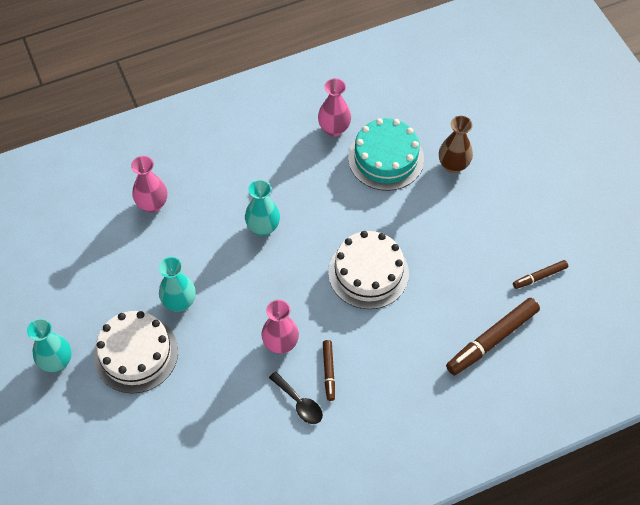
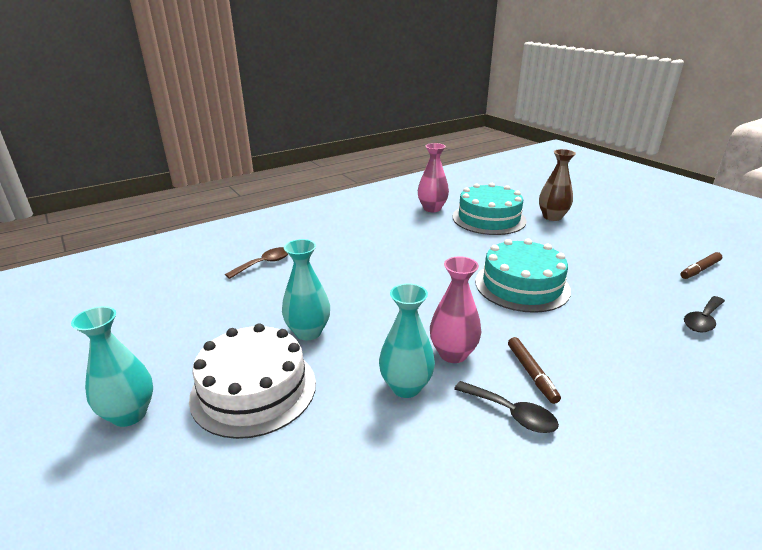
camera: 10 degrees left, 30 degrees down
pink vase [131,156,167,213] -> brown spoon [225,247,288,279]
turquoise vase [245,179,280,236] -> turquoise vase moved to [379,283,435,398]
white cake [328,231,409,309] -> turquoise cake [475,239,571,313]
brown marker [446,298,540,375] -> black spoon [684,296,725,332]

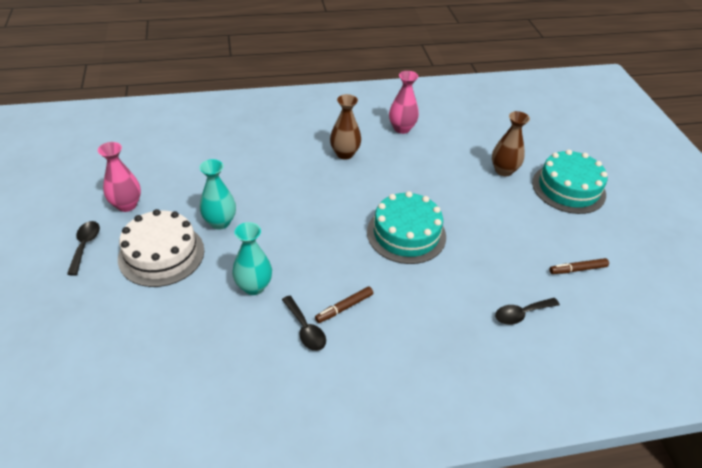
camera: 20 degrees right, 15 degrees up
turquoise vase [71,306,153,427] -> black spoon [67,221,100,276]
brown spoon [225,247,288,279] -> none
pink vase [430,257,481,363] -> pink vase moved to [98,142,141,212]
turquoise cake [452,183,527,235] -> turquoise cake moved to [532,149,607,214]
brown marker [508,337,561,404] -> brown marker turned 45 degrees clockwise [315,286,373,323]
none -> brown vase [330,94,361,160]

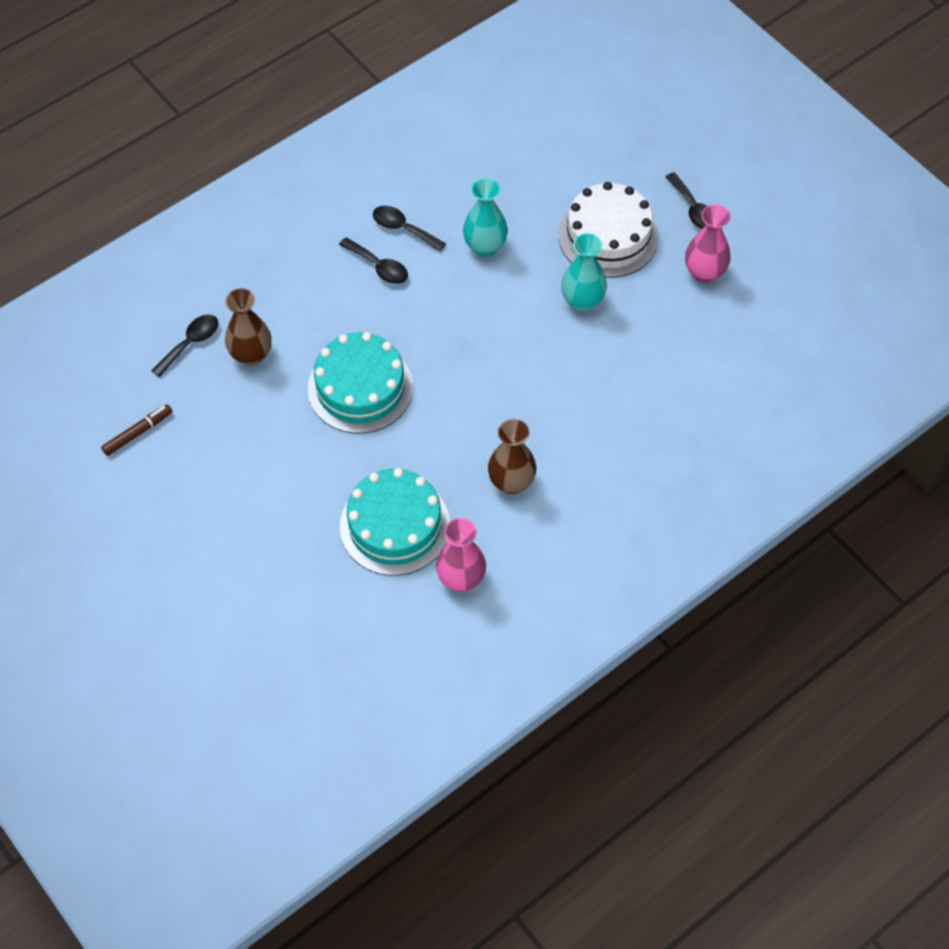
camera: 155 degrees right, 15 degrees up
brown marker [315,286,373,323] -> black spoon [339,237,408,284]
brown vase [492,111,530,176] -> brown vase moved to [225,288,272,366]
turquoise cake [532,149,607,214] -> turquoise cake moved to [340,468,450,576]

